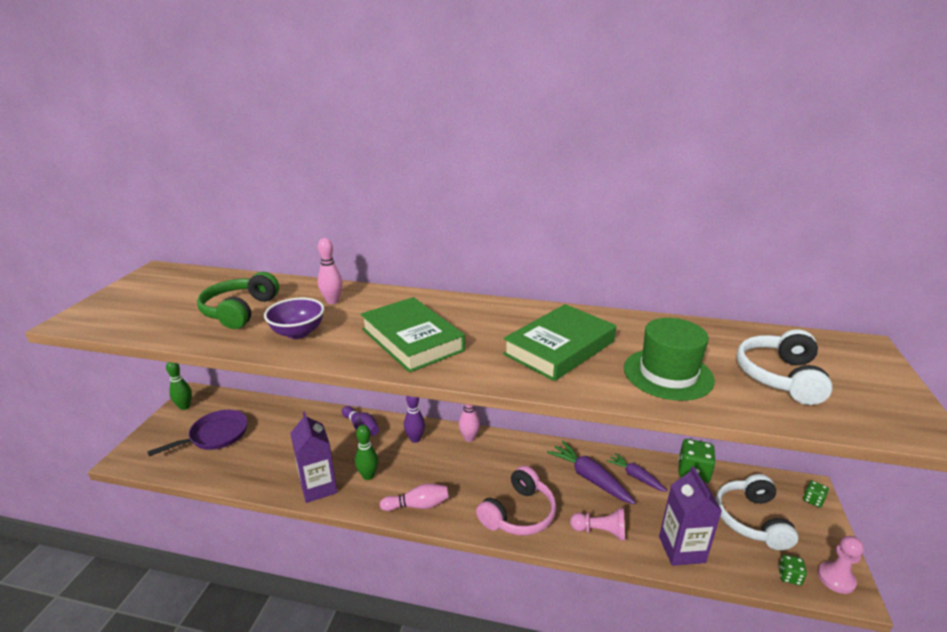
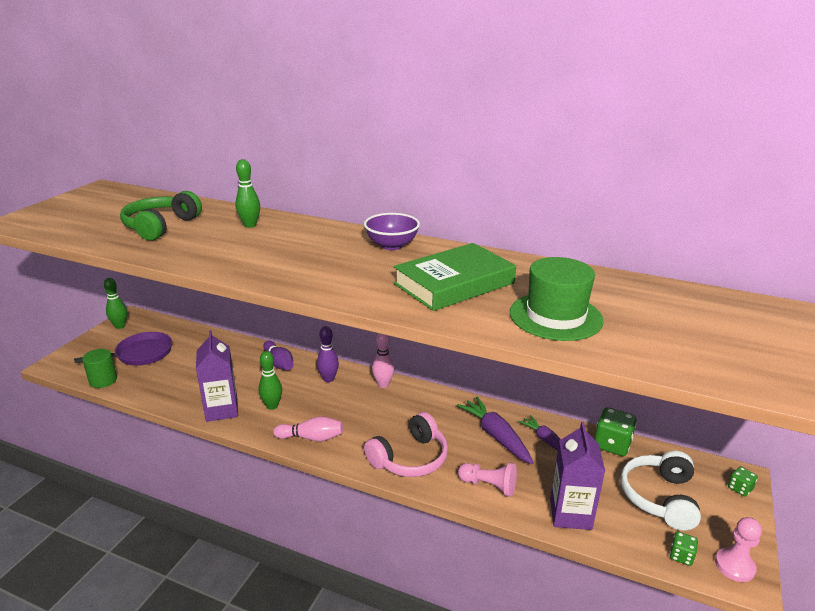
camera: 10 degrees right, 0 degrees up
purple bowl [264,298,324,339] -> purple bowl moved to [364,213,420,250]
pink bowling pin [318,238,343,304] -> green bowling pin [235,159,260,228]
green book [360,297,465,373] -> none
white headphones [736,329,833,405] -> none
none -> green cylinder [82,349,117,388]

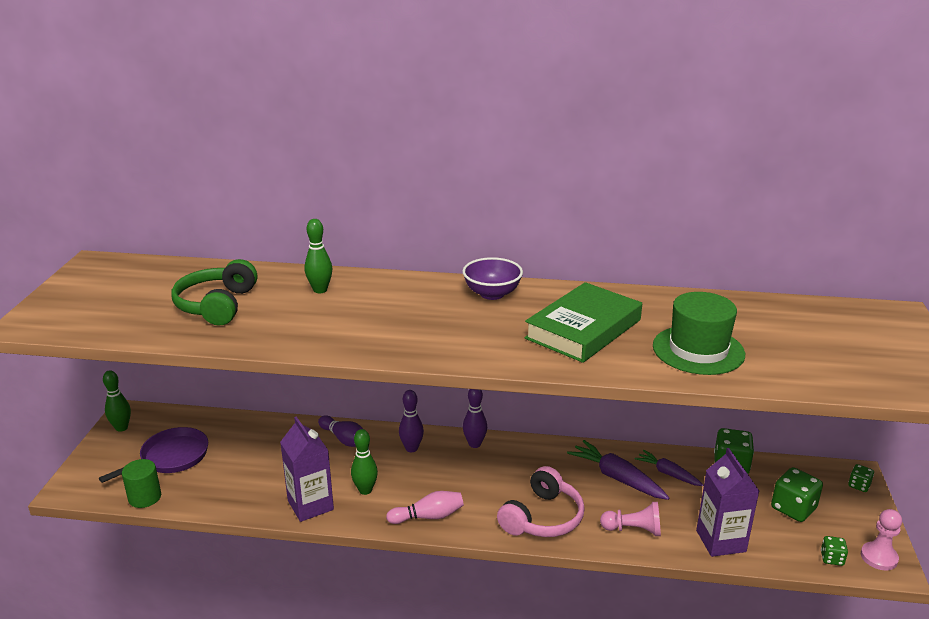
camera: 15 degrees left, 0 degrees up
pink bowling pin [372,333,394,388] -> purple bowling pin [463,389,487,448]
white headphones [620,451,701,531] -> green dice [771,467,823,522]

